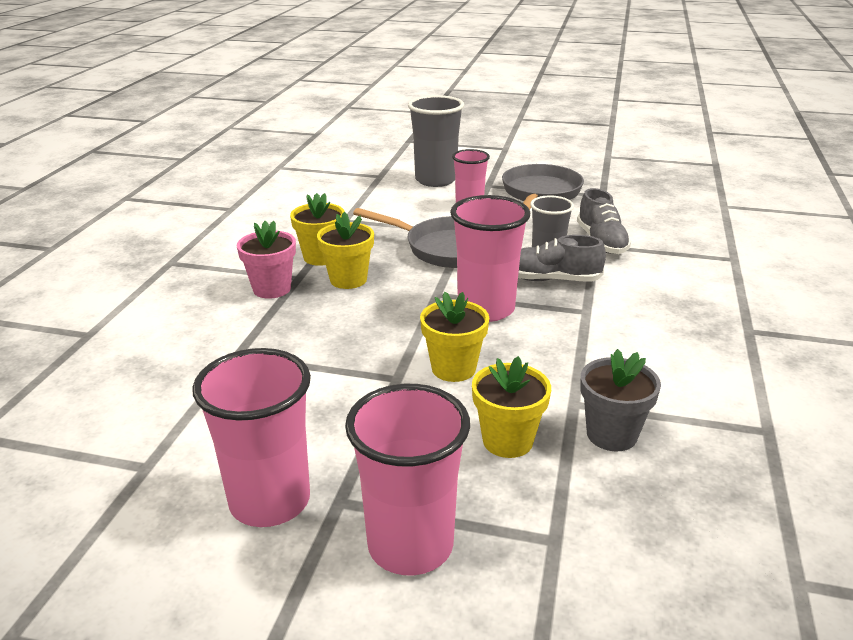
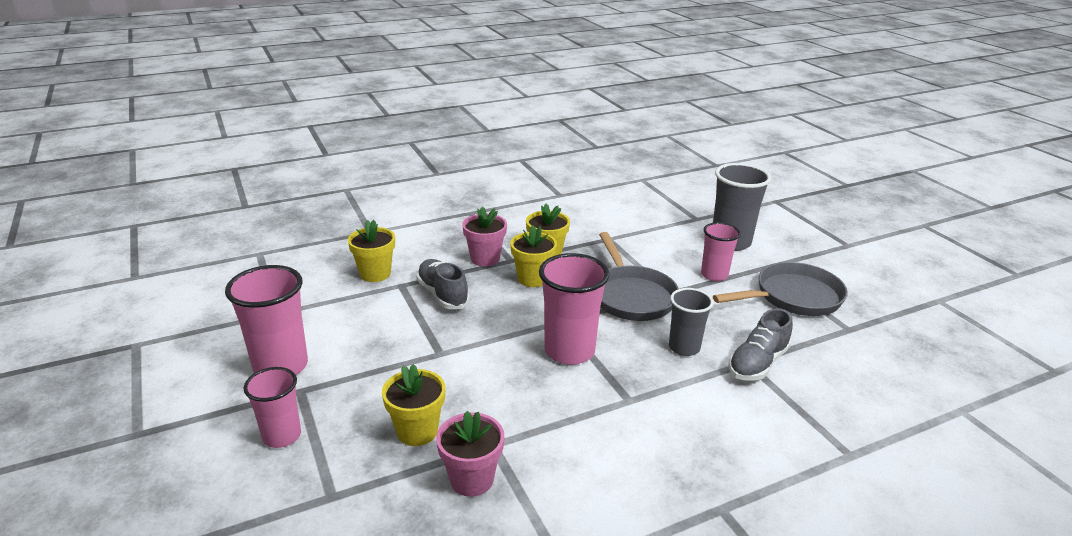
camera: 50 degrees right, 0 degrees up
pink cup [345,384,470,575] -> pink cup [244,367,301,448], size x0.63
yellow flower pot [420,292,489,382] -> yellow flower pot moved to [348,220,395,282]
grey shoe [518,235,606,282] -> grey shoe moved to [416,259,470,309]
grey flower pot [580,349,661,451] -> pink flower pot [436,411,504,497]

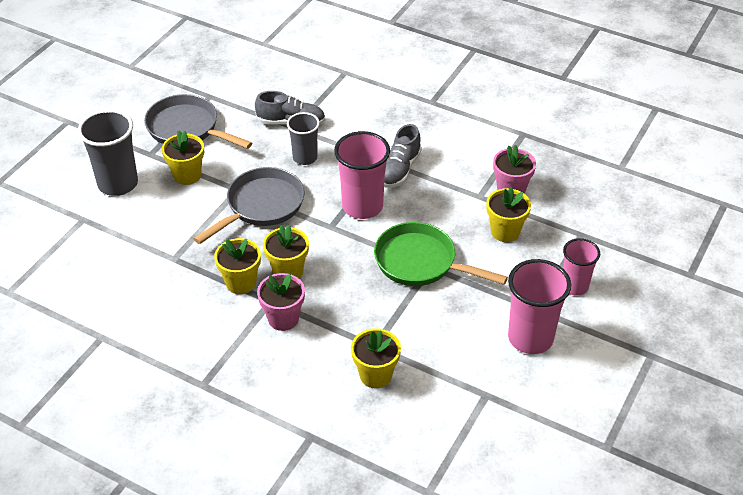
camera: 125 degrees left, 15 degrees up
grey shoe [416,259,470,309] -> grey shoe moved to [384,124,422,188]
pink cup [701,222,741,281] -> yellow flower pot [162,130,204,185]
none -> green pan [374,222,508,286]

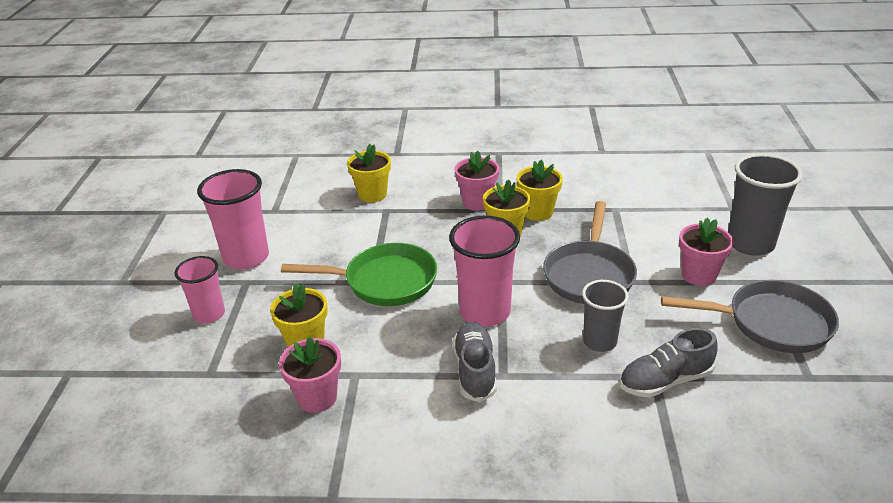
camera: 155 degrees right, 10 degrees down
yellow flower pot [162,130,204,185] -> pink flower pot [679,217,734,286]

